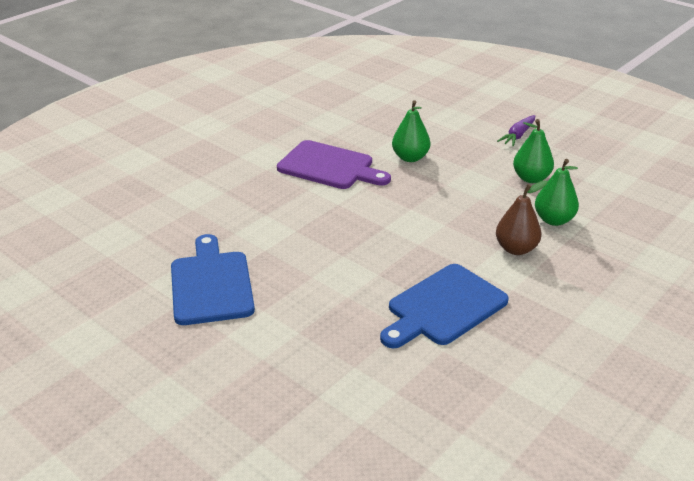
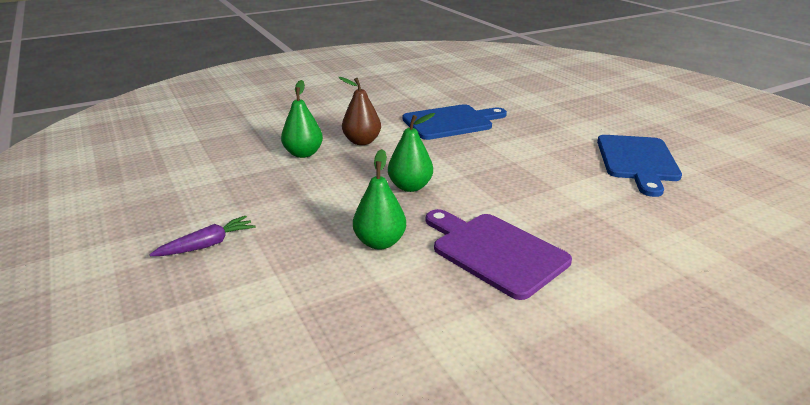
camera: 160 degrees left, 5 degrees down
green pear [513,119,554,183] -> green pear moved to [388,113,435,192]

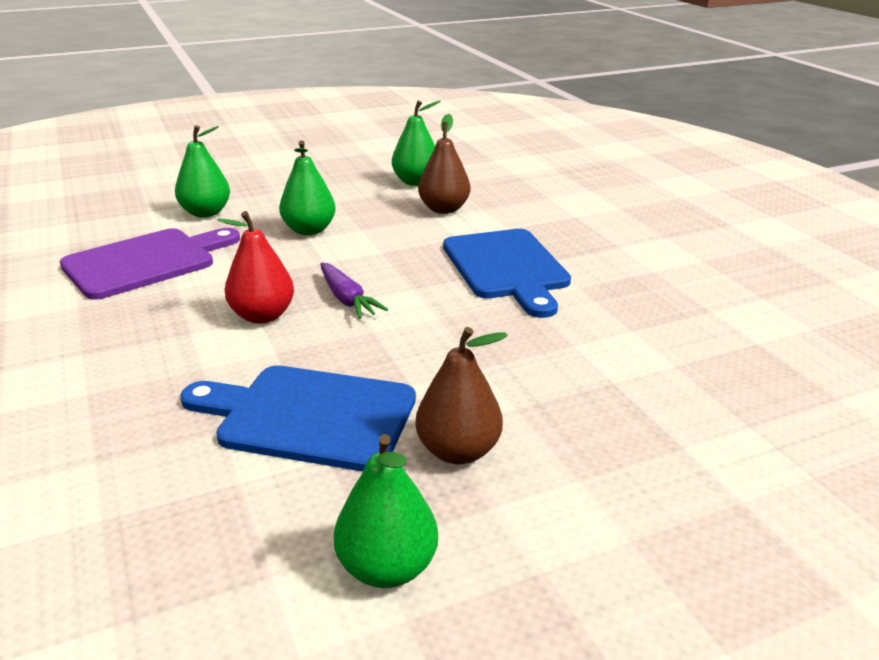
camera: 95 degrees right, 0 degrees up
purple carrot [149,216,256,256] -> purple carrot moved to [320,263,388,319]
none -> red pear [217,211,294,324]
none -> green pear [334,434,438,588]
none -> brown pear [416,327,508,464]

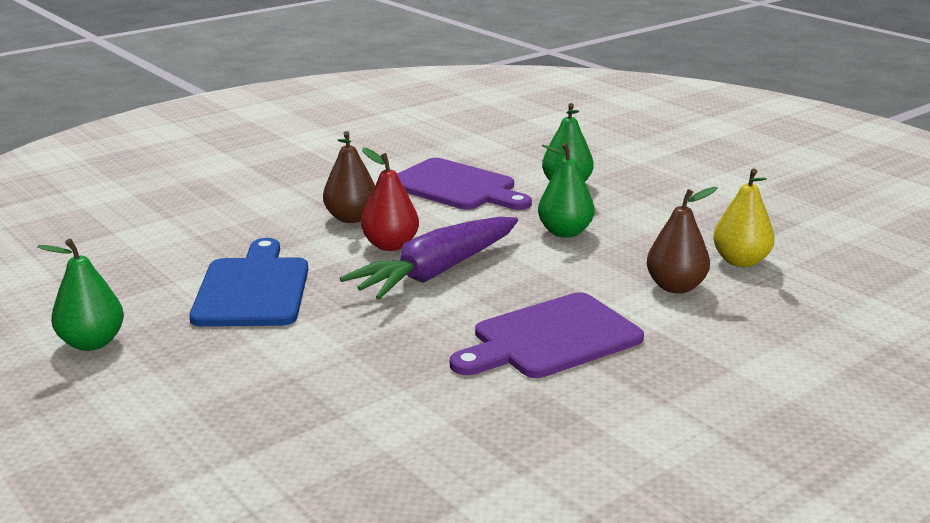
camera: 75 degrees right, 5 degrees down
purple carrot [320,263,388,319] -> purple carrot [340,216,518,299], size x1.92
green pear [392,100,441,186] -> yellow pear [713,168,775,267]
brown pear [416,327,508,464] -> brown pear moved to [323,131,375,223]
blue cutting board [443,229,571,318] -> purple cutting board [450,292,644,378]

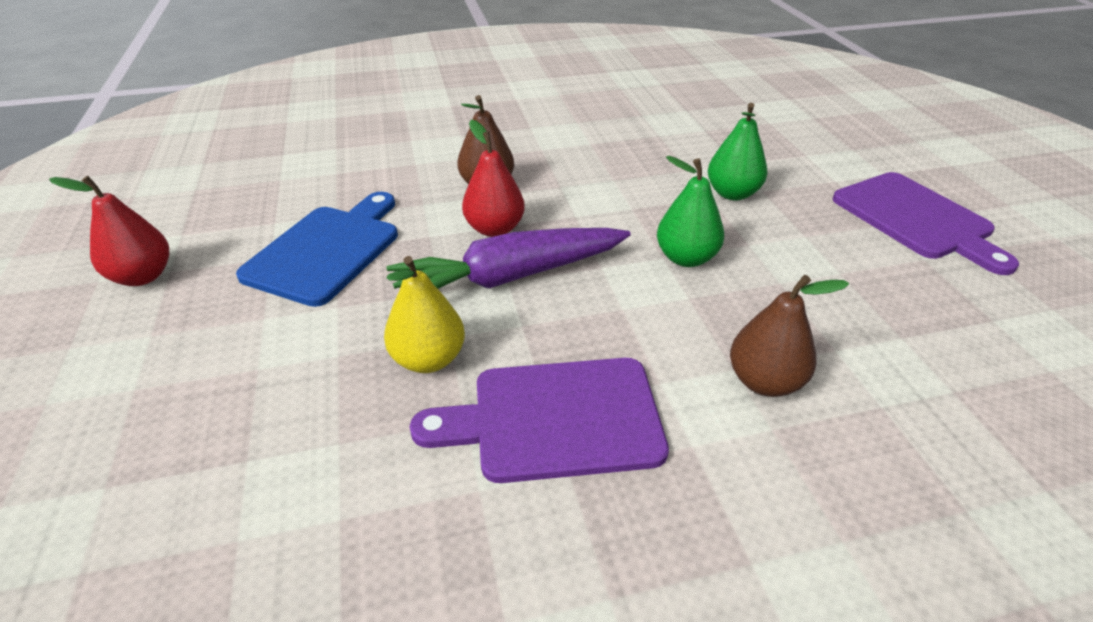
camera: 25 degrees right, 15 degrees up
green pear [37,239,124,351] -> red pear [49,176,169,286]
purple cutting board [397,158,532,210] -> purple cutting board moved to [833,172,1019,275]
yellow pear [713,168,775,267] -> yellow pear moved to [384,256,465,373]

